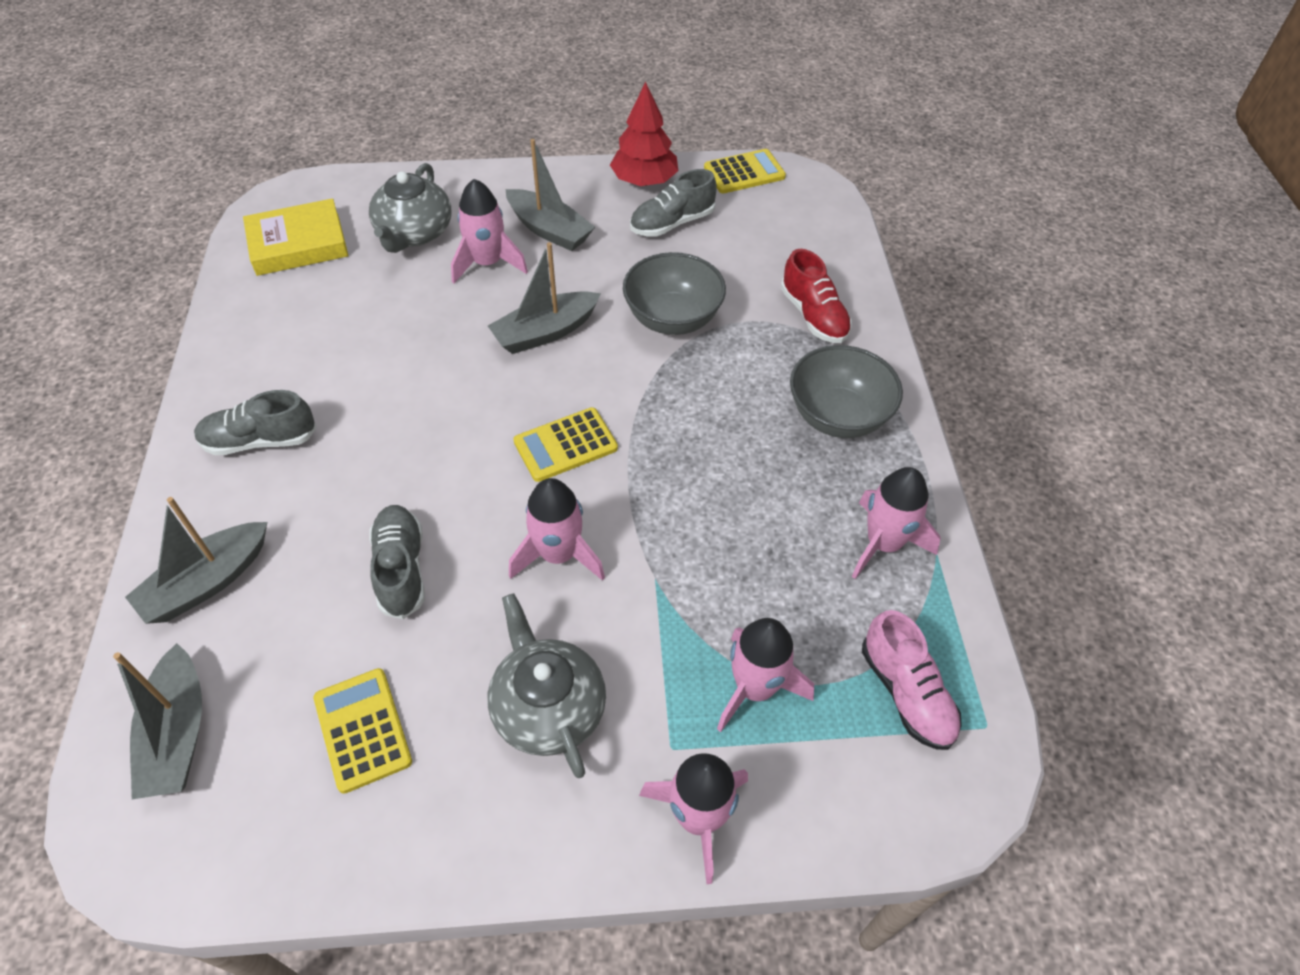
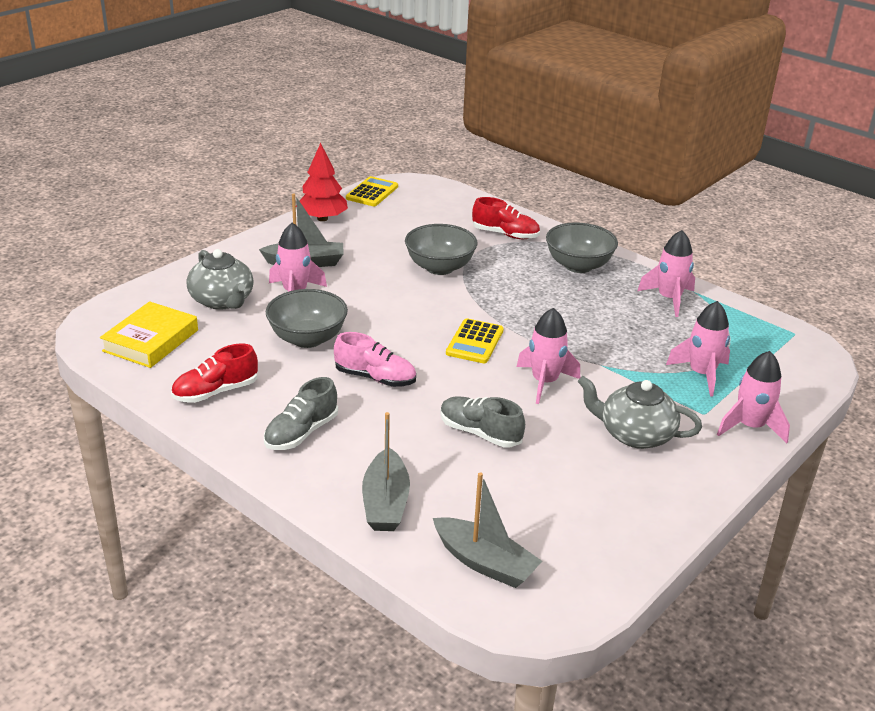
camera: 45 degrees left, 20 degrees down
yellow calculator [313,668,412,794] -> none
grey boat [488,242,601,354] -> none
grey shoe [630,169,717,237] -> none
pink shoe [862,610,962,750] -> pink shoe moved to [334,332,416,387]
none -> red shoe [171,343,258,403]
none -> grey bowl [266,289,348,348]

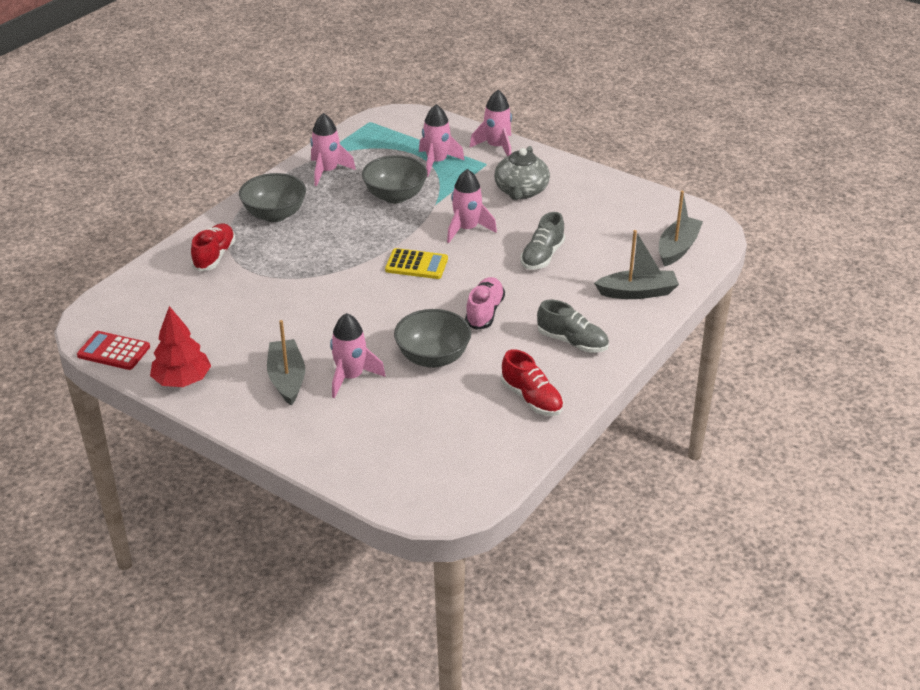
camera: 95 degrees left, 5 degrees up
yellow book [100,301,198,368] -> none
grey teapot [187,249,254,310] -> none
yellow calculator [346,176,398,206] -> red calculator [77,331,150,370]
grey bowl [405,224,477,275] -> grey bowl moved to [362,155,427,203]

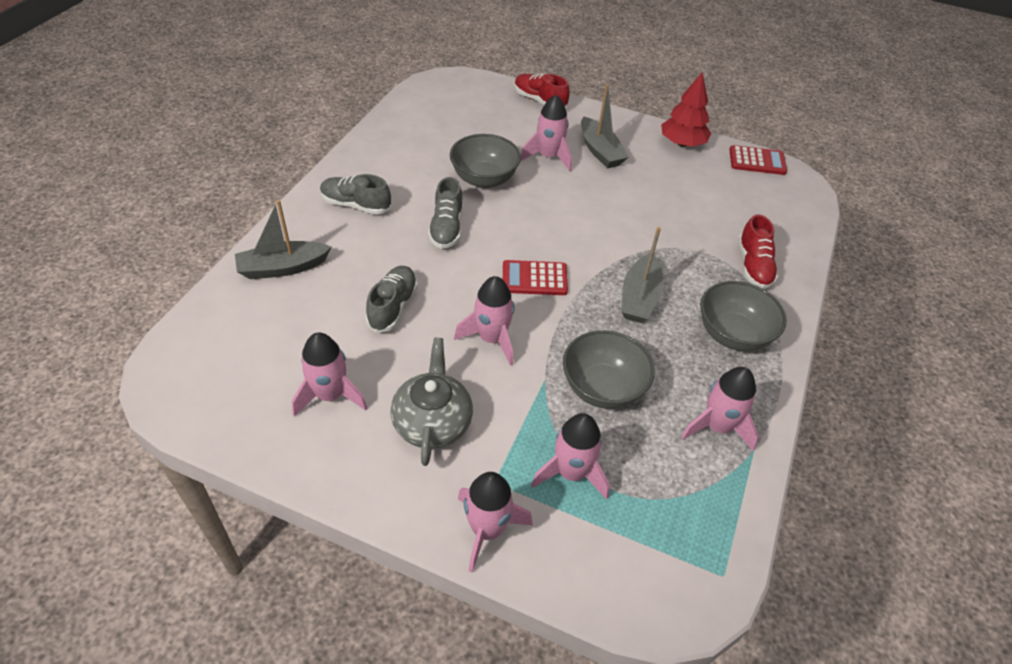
camera: 165 degrees right, 10 degrees up
yellow calculator [385,248,448,279] -> red calculator [503,260,568,295]
pink shoe [465,277,505,330] -> grey shoe [428,177,463,249]
red shoe [501,349,564,416] -> red shoe moved to [515,74,570,108]
grey boat [659,191,703,267] -> grey boat moved to [621,227,664,323]
none -> pink rocket [292,333,367,417]

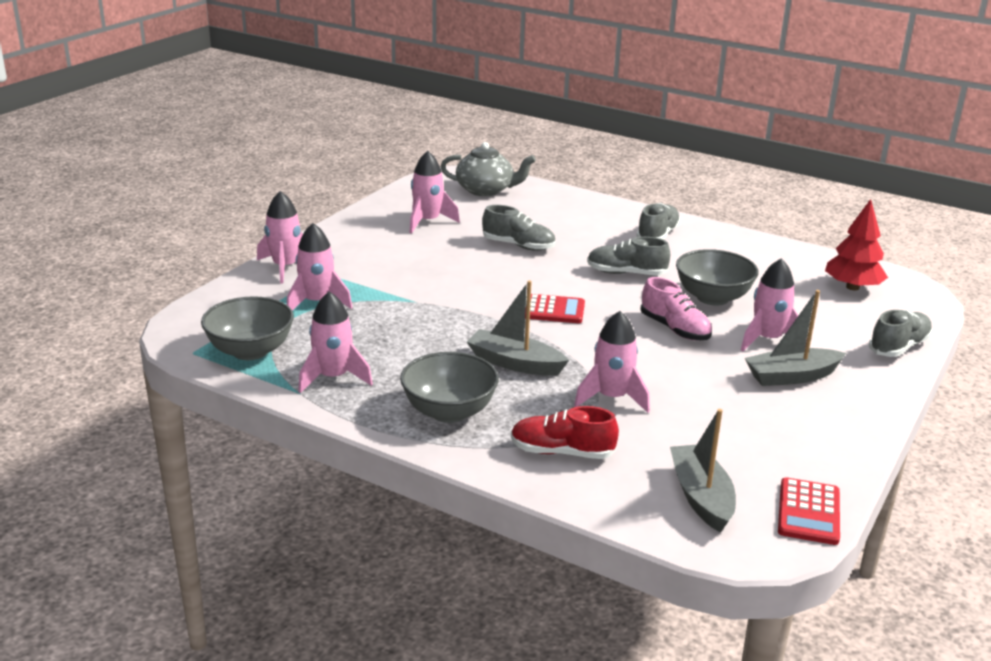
camera: 100 degrees right, 20 degrees down
grey boat [235,200,331,279] -> grey boat moved to [670,409,736,533]
grey teapot [391,338,473,466] -> grey teapot moved to [440,142,536,196]
pink rocket [454,276,515,366] -> pink rocket moved to [574,311,650,413]
red calculator [503,260,568,295] -> red calculator turned 90 degrees clockwise [525,293,585,323]
red shoe [515,74,570,108] -> grey shoe [869,310,933,357]
grey bowl [563,330,655,409] -> grey bowl moved to [201,296,294,360]
red tree [661,73,711,147] -> red tree moved to [825,199,888,290]
none -> pink shoe [640,277,712,340]

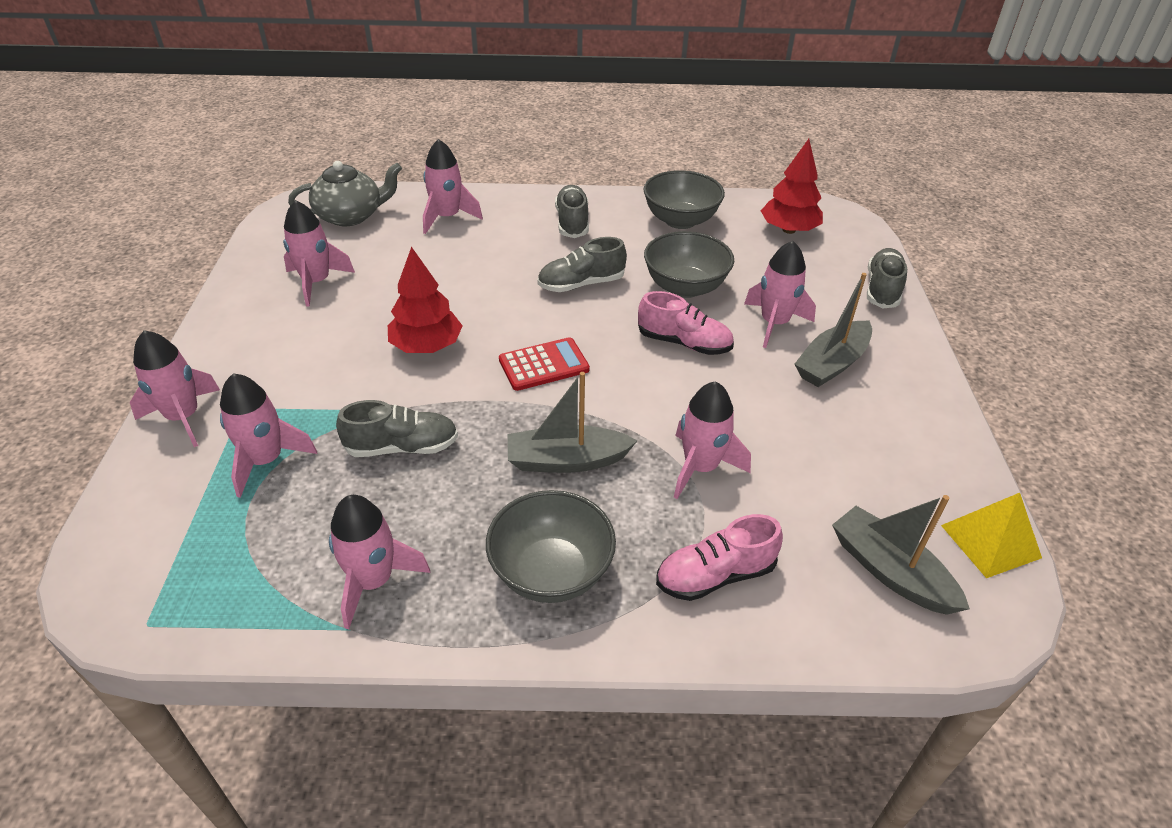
camera: 30 degrees left, 15 degrees up
grey bowl [201,296,294,360] -> grey bowl moved to [644,170,725,229]
grey shoe [482,205,555,251] -> grey shoe moved to [336,400,458,457]
red shoe [511,406,619,459] -> pink shoe [656,514,783,601]
red calculator [778,477,840,545] -> yellow pyramid [941,493,1042,578]
none -> red tree [388,247,463,353]
none -> pink rocket [423,139,483,234]

